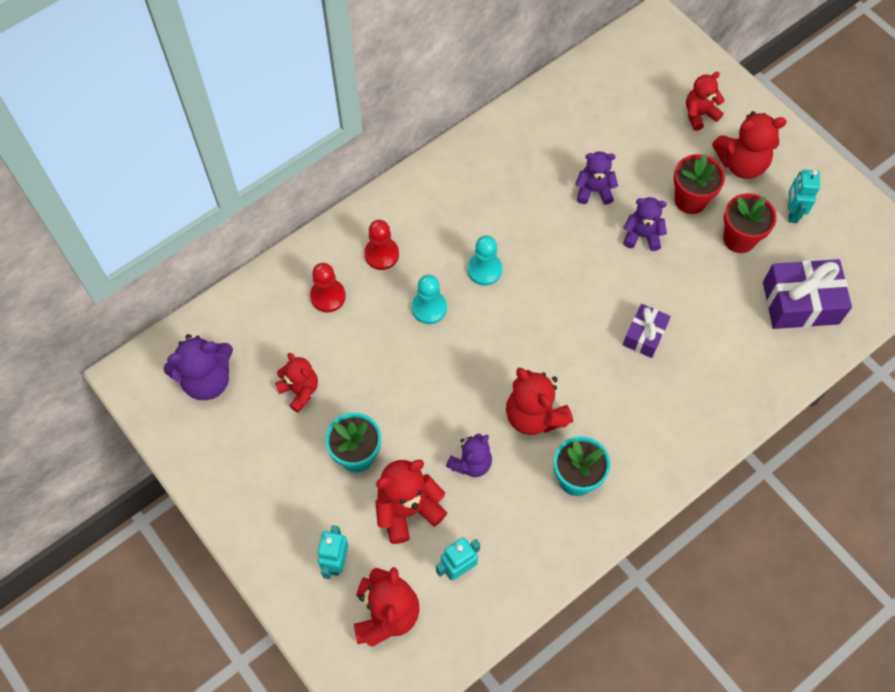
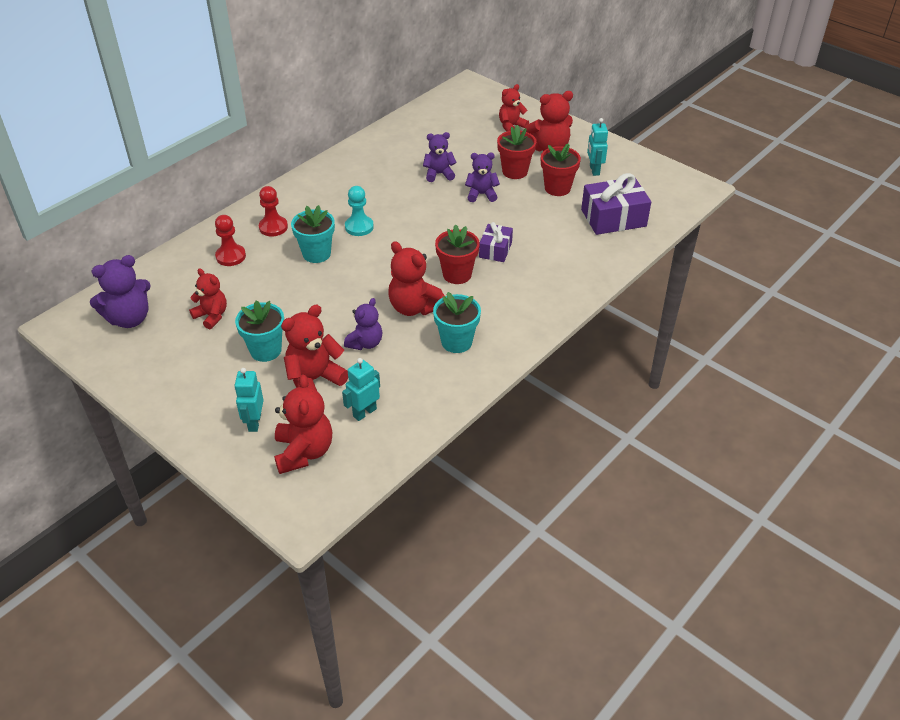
camera: 10 degrees left, 20 degrees down
turquoise pawn [412,275,447,324] -> turquoise flower pot [291,205,335,263]
none -> red flower pot [435,225,480,284]

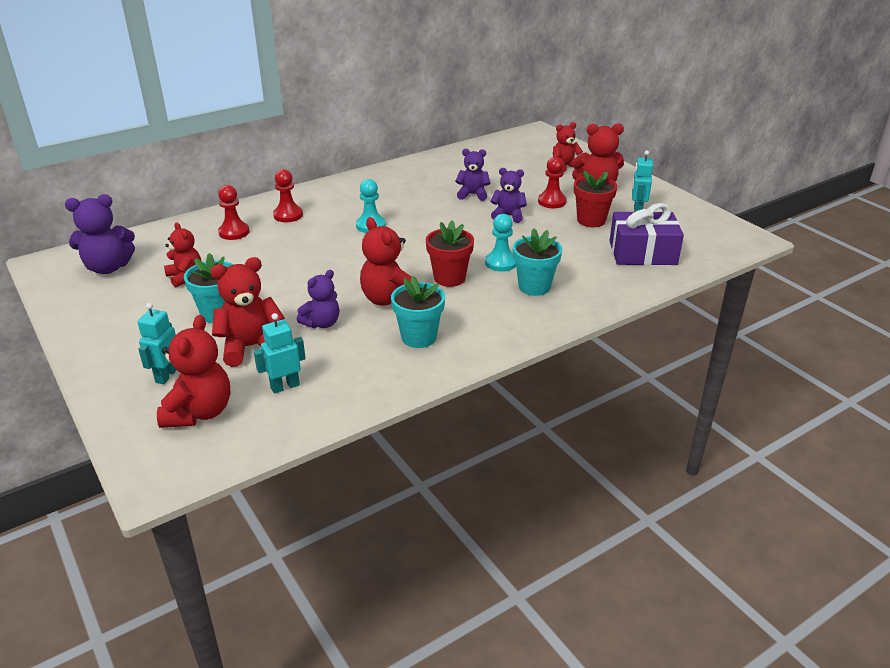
camera: 15 degrees right, 10 degrees down
turquoise flower pot [291,205,335,263] -> turquoise flower pot moved to [513,228,562,296]
purple gift [479,222,513,262] -> turquoise pawn [485,214,516,272]
red flower pot [497,125,536,179] -> red pawn [538,157,567,208]

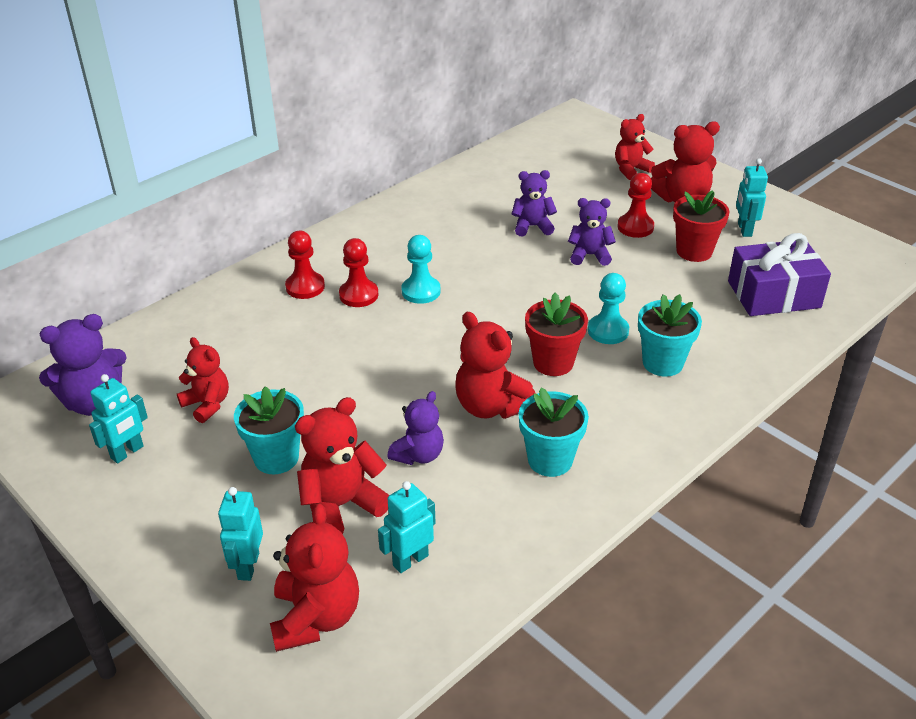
camera: 10 degrees left, 5 degrees up
red pawn [218,185,249,240] -> red pawn moved to [339,238,378,307]
none -> turquoise robot [89,374,148,463]

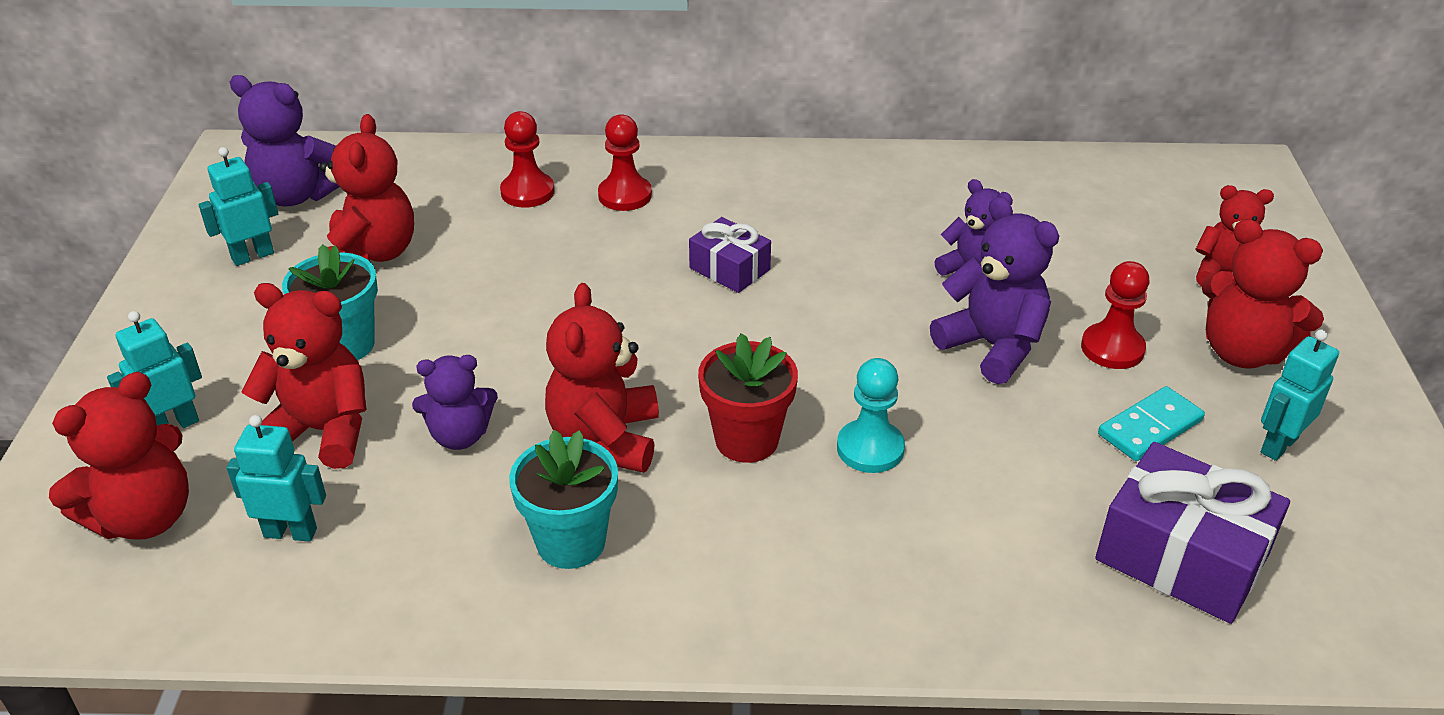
camera: 45 degrees right, 0 degrees up
turquoise robot [89,374,148,463] -> turquoise robot turned 150 degrees clockwise [199,147,278,266]
red teddy bear [177,337,229,423] -> red teddy bear [318,114,414,262], size x1.52
red pawn [339,238,378,307] -> red pawn moved to [500,111,555,208]
turquoise pawn [402,235,441,304] -> purple gift [689,217,771,293]
purple teddy bear [568,198,616,266] -> purple teddy bear [930,197,1059,384], size x1.52
turquoise flower pot [638,294,702,377] -> none
red flower pot [673,190,729,262] -> turquoise domino [1098,386,1205,461]

